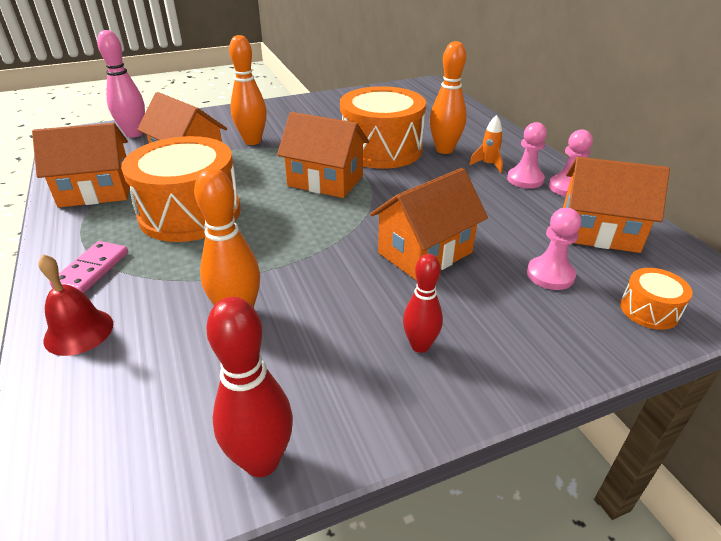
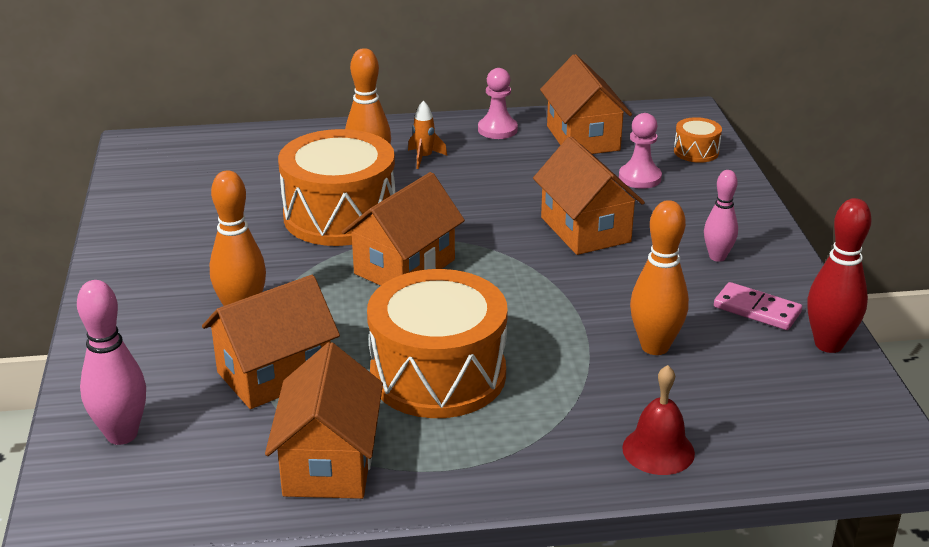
camera: 75 degrees left, 5 degrees down
pink domino [50,241,128,293] -> pink domino moved to [714,282,802,330]
red bowling pin [403,254,443,353] -> pink bowling pin [704,170,738,262]
pink pawn [507,122,547,189] -> none
orange house [563,157,670,253] -> orange house turned 45 degrees counterclockwise [540,54,632,154]

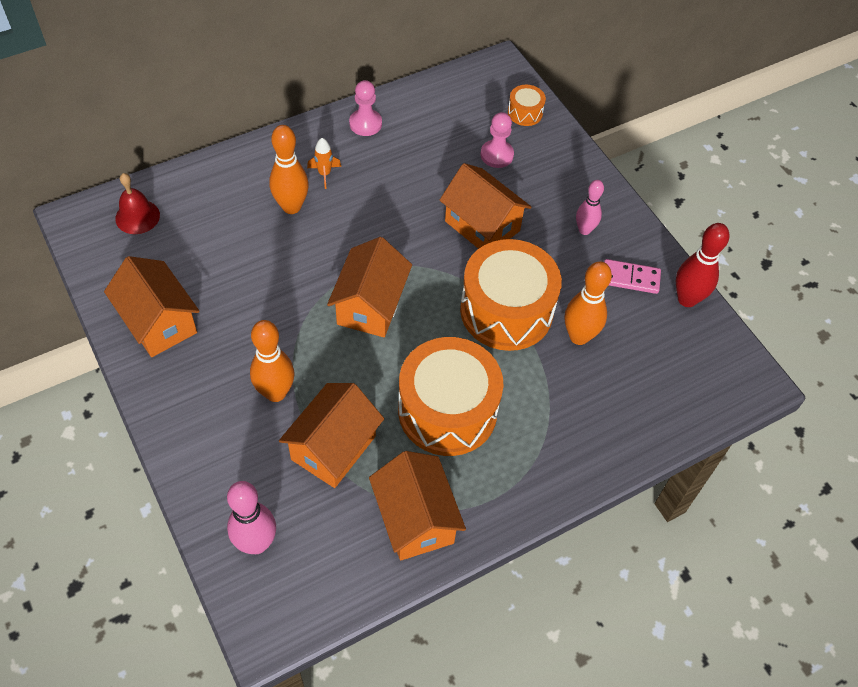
camera: 25 degrees left, 25 degrees up
orange drum [278,129,396,246] -> orange drum moved to [460,239,562,351]
orange house [540,54,632,154] -> orange house moved to [104,256,200,357]
red bell [622,365,695,475] -> red bell moved to [115,173,160,234]

